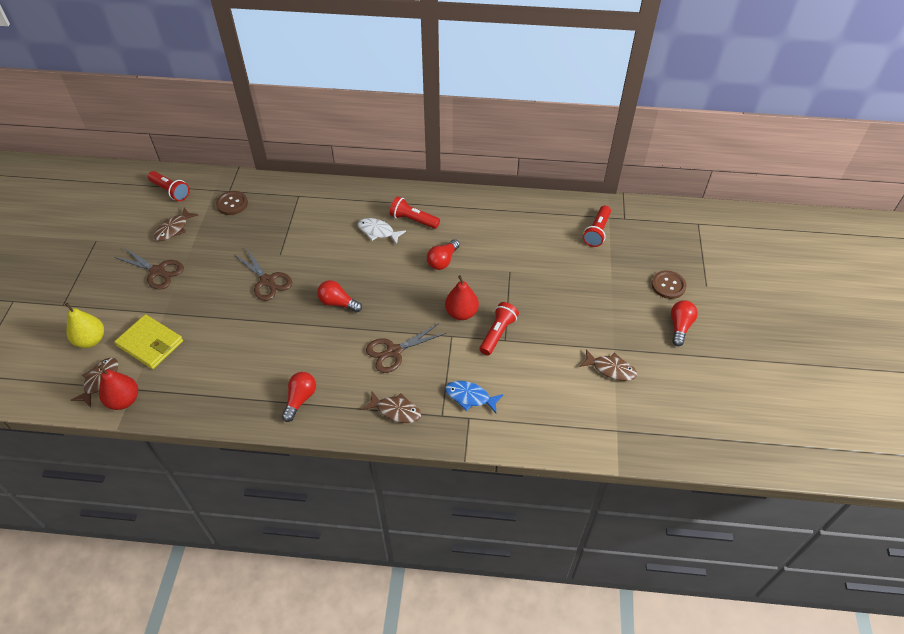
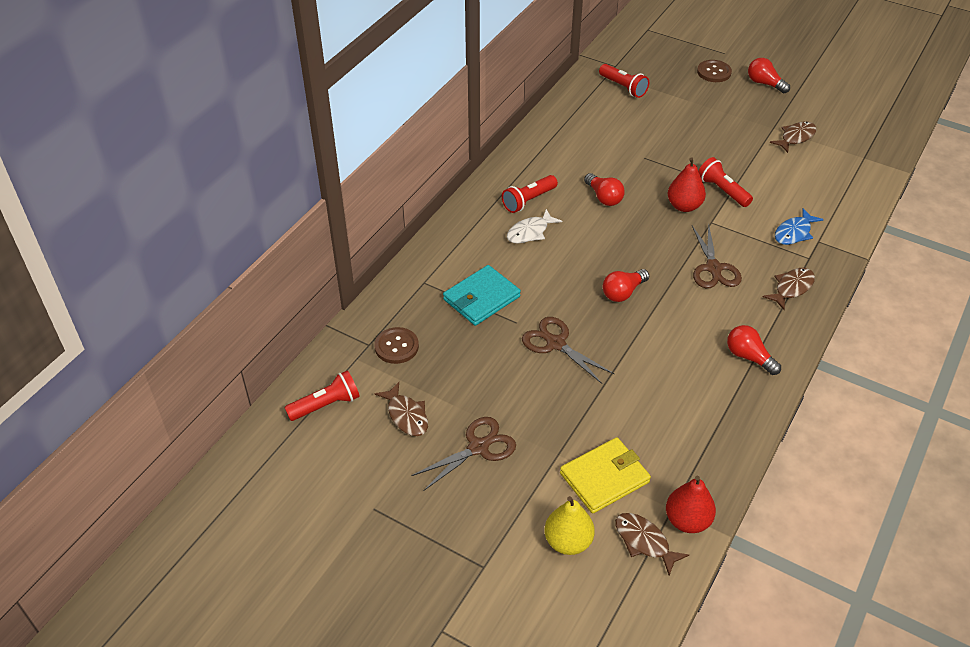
camera: 65 degrees left, 5 degrees down
brown scissors [235,248,292,301] -> brown scissors turned 120 degrees counterclockwise [522,317,614,384]
none -> turquoise wallet [443,265,521,326]

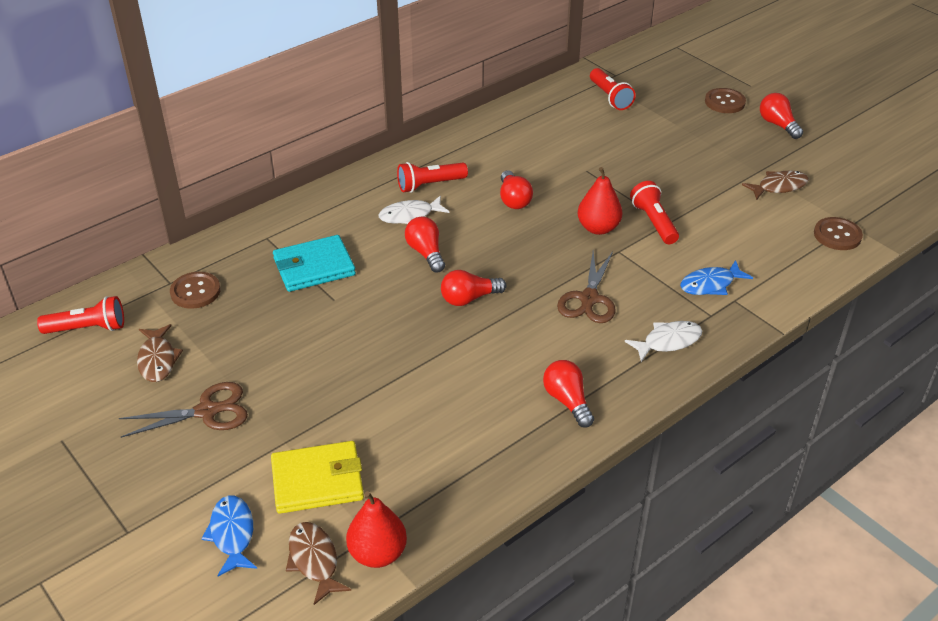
camera: 20 degrees right, 5 degrees down
brown scissors [522,317,614,384] -> none
yellow pear [545,496,595,555] -> blue fish [202,495,257,576]
brown fish [763,268,815,310] -> white fish [625,321,702,362]
none -> red light bulb [405,217,445,273]
none -> brown button [814,217,863,250]

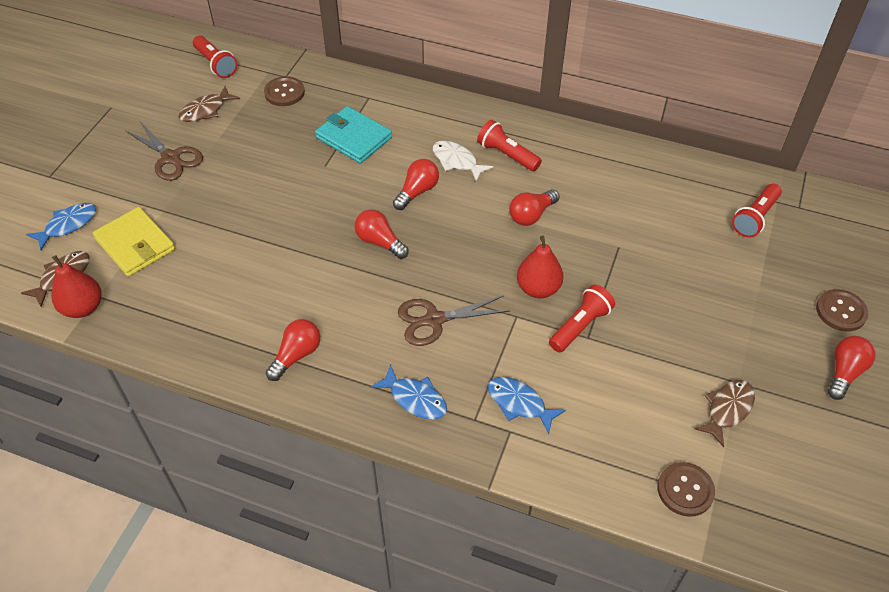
camera: 60 degrees right, 10 degrees up
white fish [625,321,702,362] -> blue fish [371,364,447,420]
brown fish [742,170,809,200] -> brown fish turned 90 degrees counterclockwise [694,380,755,447]

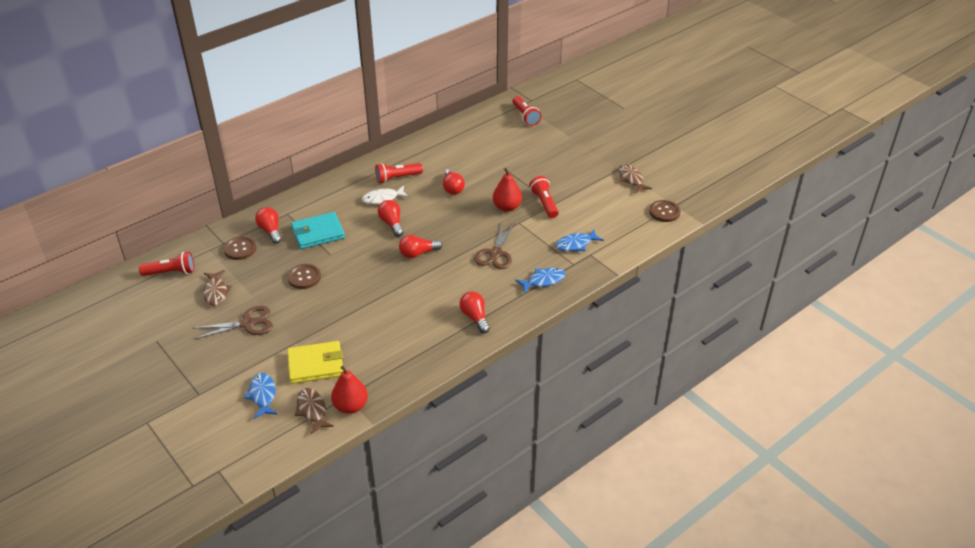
camera: 60 degrees left, 10 degrees down
brown button [816,289,868,332] -> brown button moved to [287,264,321,289]
red light bulb [828,336,875,400] -> red light bulb moved to [255,207,282,244]

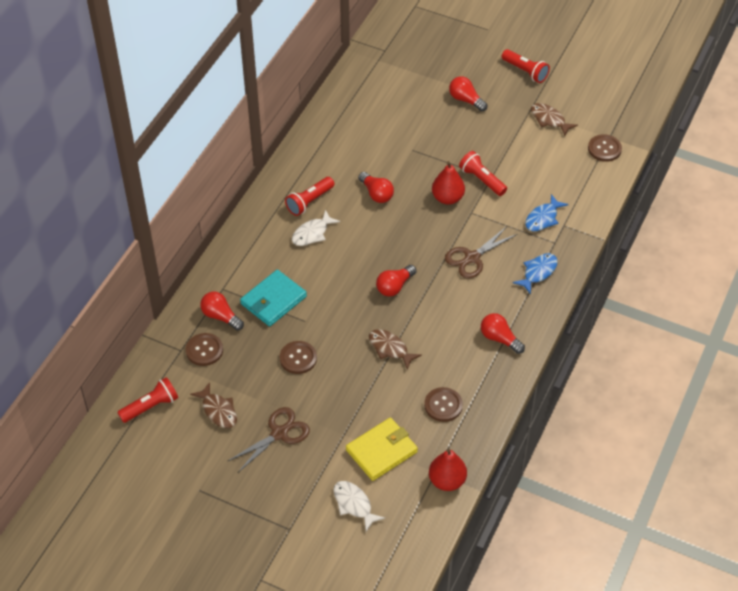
camera: 25 degrees left, 10 degrees up
blue fish [244,373,278,419] -> white fish [333,481,385,532]
brown fish [295,388,334,434] -> brown fish moved to [369,329,422,370]
red light bulb [378,200,403,237] -> red light bulb moved to [449,76,487,112]
brown scissors [474,223,515,269] -> brown scissors turned 60 degrees clockwise [445,226,517,278]
red flashlight [512,96,541,126] -> red flashlight moved to [502,49,550,83]
none -> brown button [424,387,463,422]

